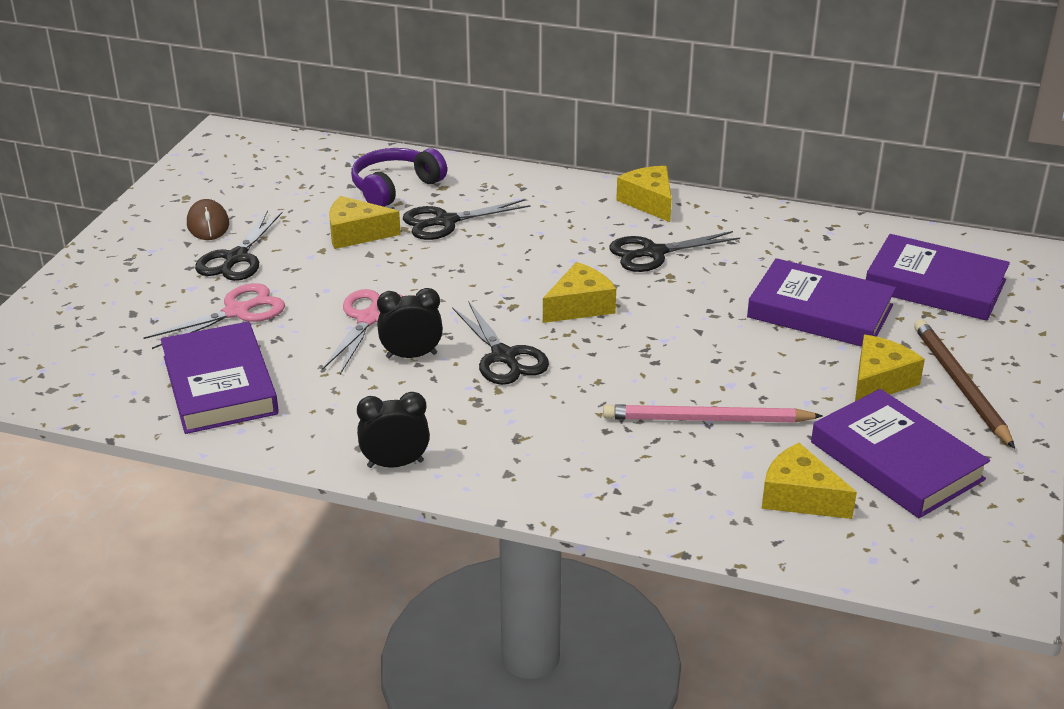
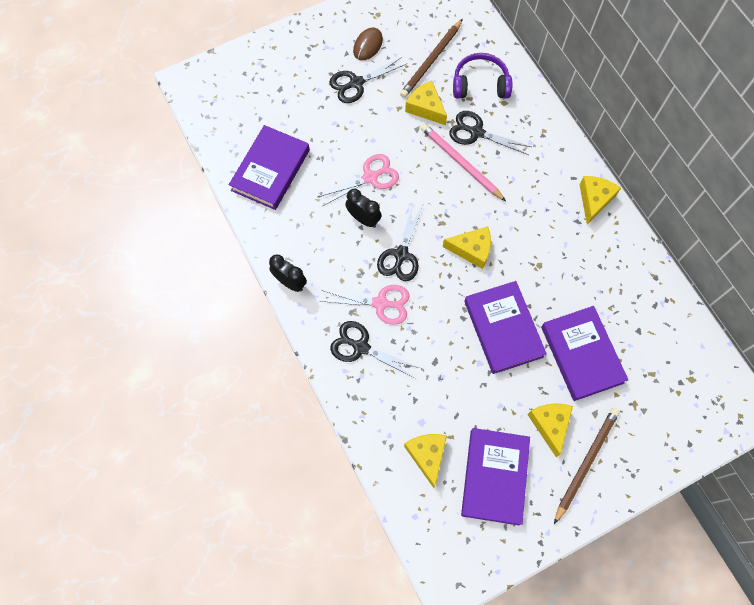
camera: 45 degrees right, 35 degrees up
pink scissors [143,283,285,349] -> pink scissors moved to [321,285,410,325]
pink pencil [603,404,822,423] -> pink pencil moved to [421,124,506,201]
black scissors [609,231,740,272] -> black scissors moved to [330,321,419,378]
yellow cheese [855,335,925,401] -> yellow cheese turned 90 degrees counterclockwise [527,403,573,457]
purple book [866,234,1010,321] -> purple book moved to [464,281,547,374]
none -> brown pencil [400,19,463,98]

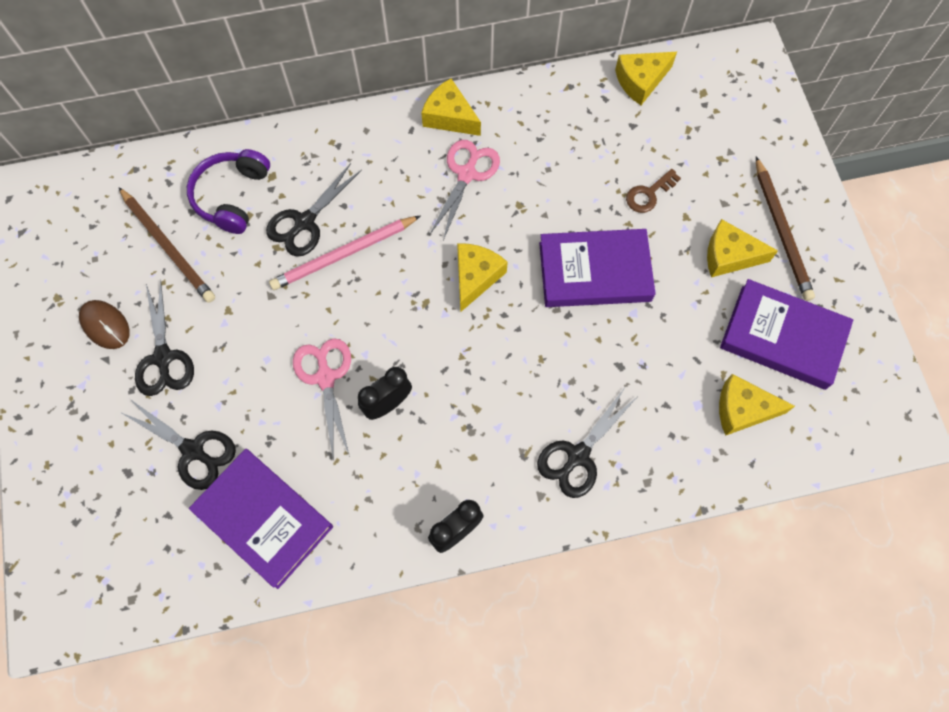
camera: 75 degrees left, 0 degrees up
pink scissors [321,285,410,325] -> pink scissors moved to [429,140,500,240]
black scissors [377,203,423,281] -> black scissors moved to [120,399,236,490]
yellow cheese [405,81,447,125] -> yellow cheese moved to [615,52,677,105]
purple book [541,306,628,401] -> brown key [626,169,681,213]
brown pencil [554,408,620,524] -> brown pencil turned 150 degrees counterclockwise [756,157,815,301]

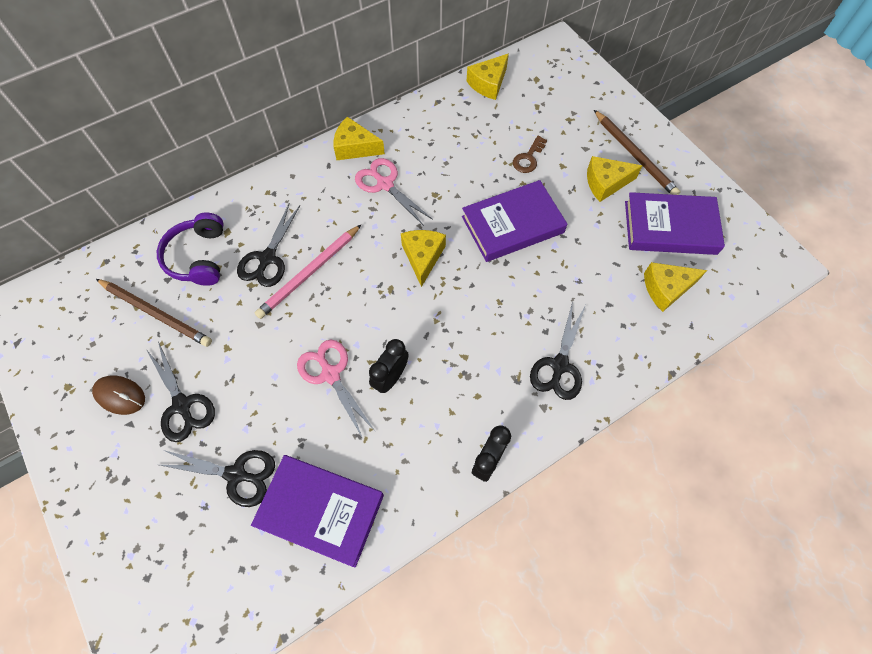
camera: 20 degrees left, 5 degrees down
pink scissors [429,140,500,240] -> pink scissors turned 45 degrees counterclockwise [355,158,433,226]

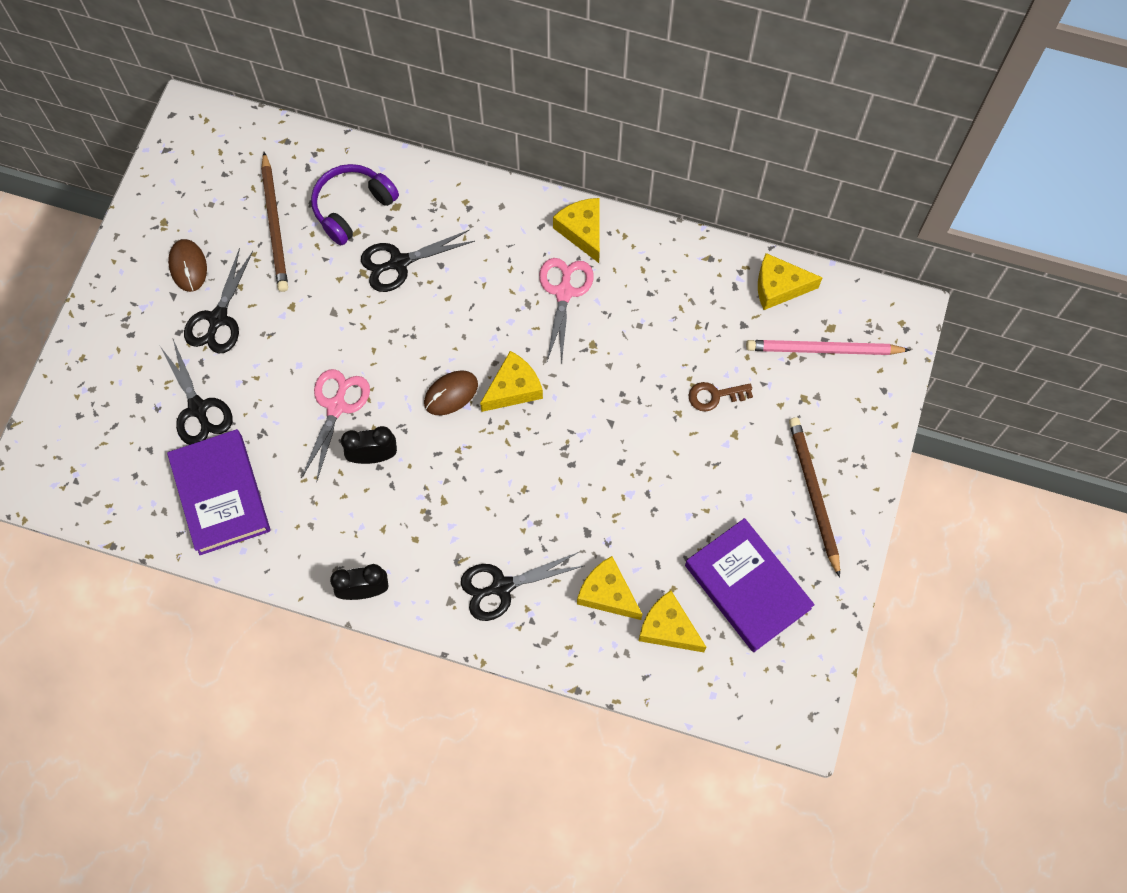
camera: 50 degrees right, 5 degrees up
pink pencil [255,225,361,319] -> pink pencil moved to [746,340,910,355]
purple book [462,180,567,262] -> none
yellow cheese [587,156,642,202] -> yellow cheese moved to [577,556,642,620]
brown pencil [594,110,681,195] -> brown pencil turned 150 degrees clockwise [789,417,840,578]
none -> brown mouse [424,370,478,415]

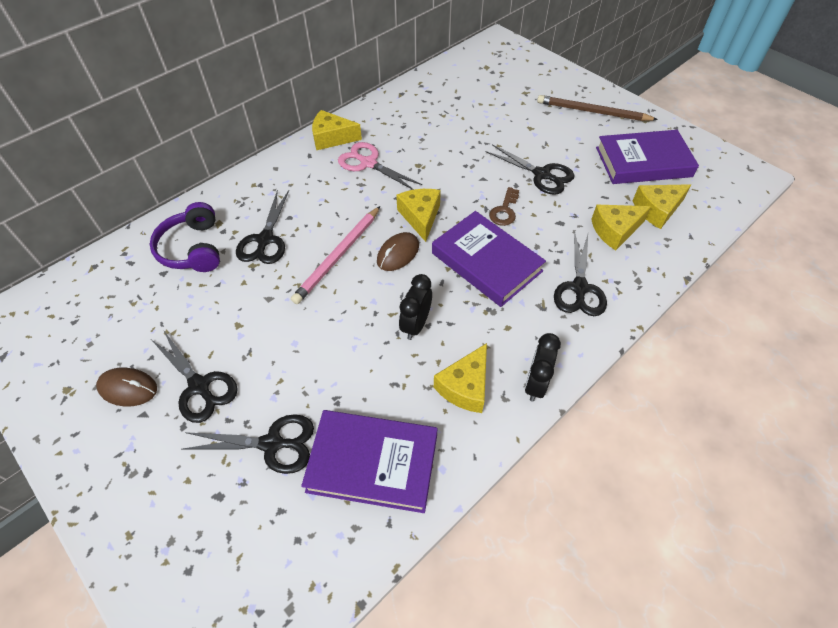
camera: 60 degrees left, 15 degrees down
brown pencil [261,152,288,292] -> none
pink scissors [302,369,370,483] -> none
brown mouse [424,370,478,415] -> brown mouse turned 45 degrees clockwise [377,232,419,271]
brown key [689,382,753,412] -> brown key moved to [489,187,519,226]
pink pencil [746,340,910,355] -> pink pencil moved to [291,206,380,304]
yellow cheese [758,253,823,310] -> yellow cheese moved to [434,343,487,413]
none -> purple book [432,211,546,307]
none -> black scissors [486,144,575,195]

